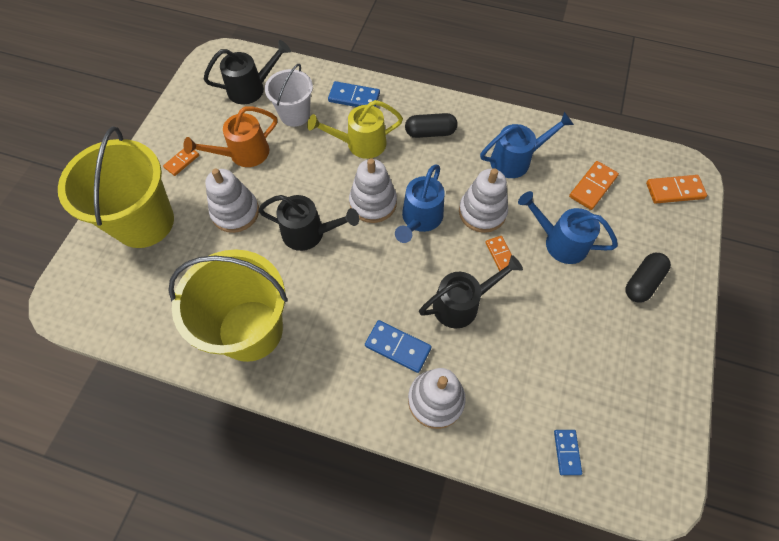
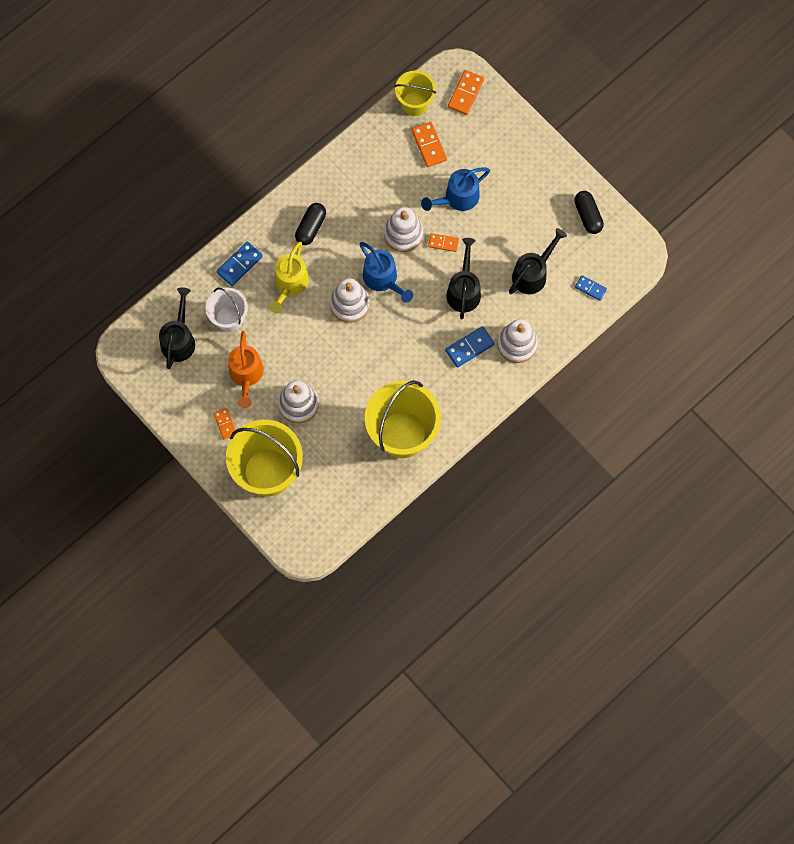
camera: 60 degrees left, 10 degrees up
black watering can [258,195,359,251] -> black watering can moved to [509,228,567,294]
blue watering can [480,112,574,178] -> none
black capsule [626,253,671,303] -> black capsule moved to [574,191,604,234]
none -> yellow bucket [394,71,436,116]

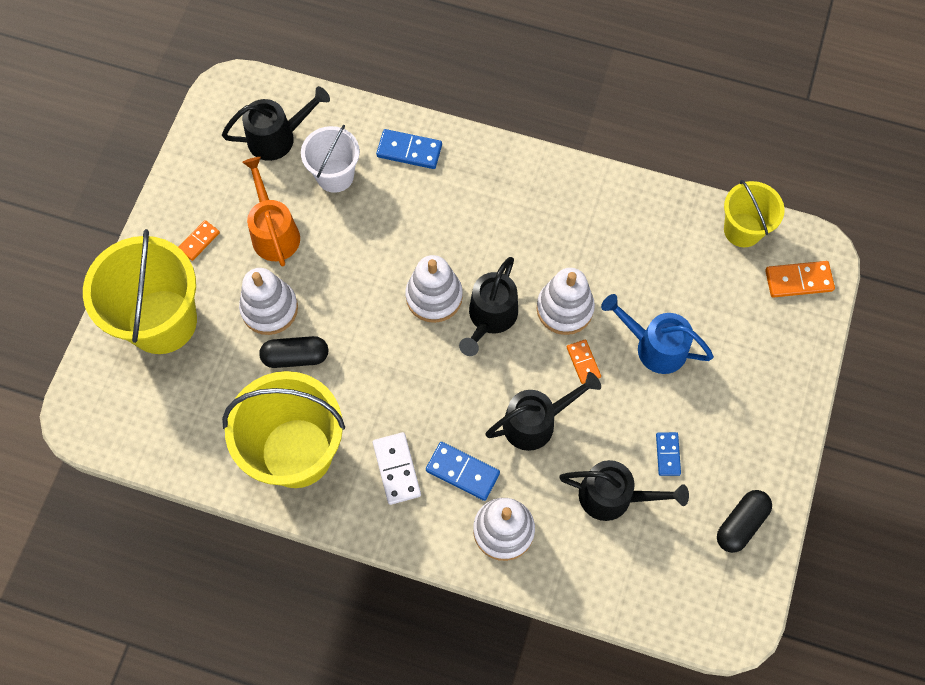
camera: 60 degrees right, 5 degrees down
orange watering can [228,331,264,408] -> orange watering can turned 105 degrees clockwise [242,157,300,267]
yellow watering can [269,242,309,313] -> none
black capsule [295,203,326,245] -> black capsule moved to [259,336,329,368]
blue watering can [359,242,413,303] -> black watering can [459,257,518,356]
orange domino [411,122,447,167] -> none
blue domino [575,275,607,301] -> blue domino moved to [656,432,681,476]
none -> white domino [373,432,421,505]

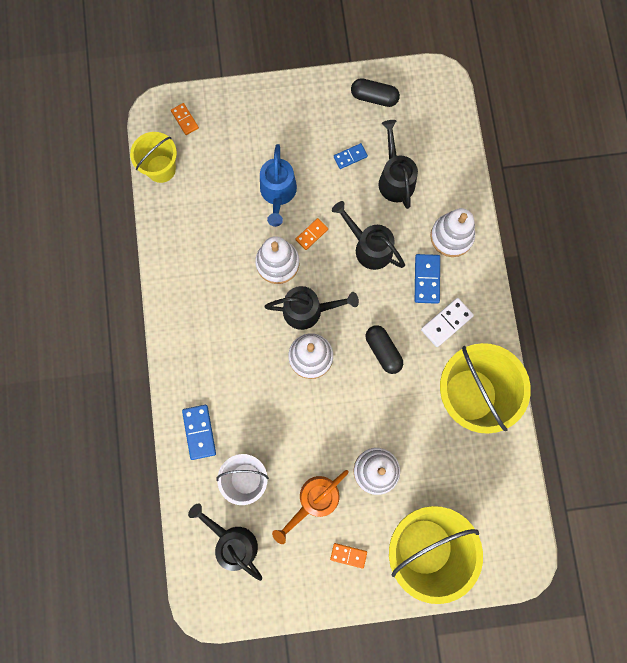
camera: 115 degrees left, 10 degrees up
black capsule [259,336,329,368] -> black capsule moved to [366,325,403,374]
orange domino [765,261,835,298] -> orange domino [171,103,199,135], size x0.65

